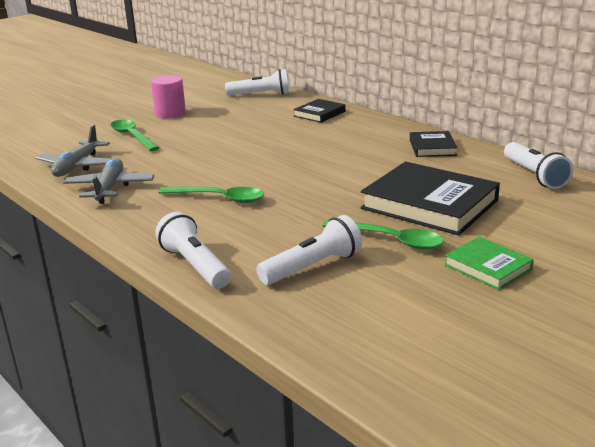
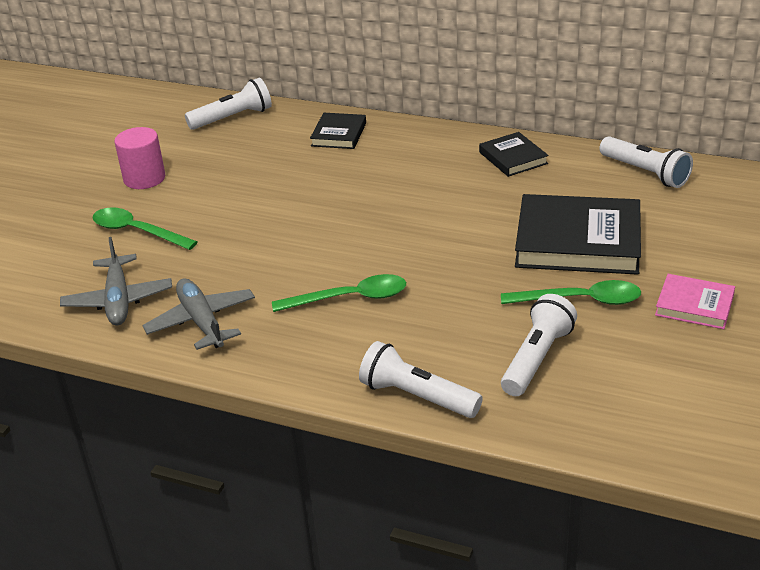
camera: 25 degrees left, 10 degrees up
green book [444,237,534,290] -> pink book [655,274,735,329]

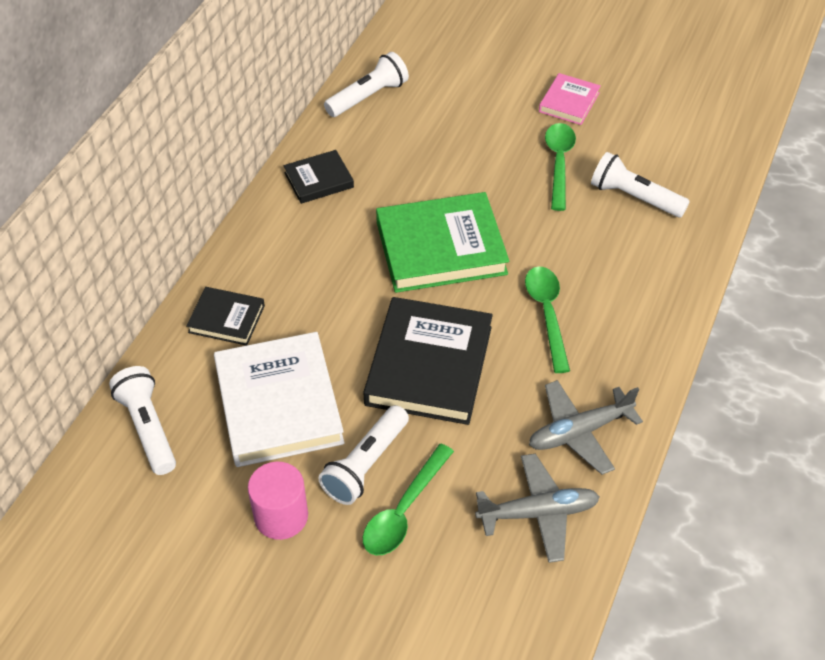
camera: 90 degrees left, 15 degrees up
white flashlight [359,341,483,418] -> white flashlight moved to [318,405,409,505]
black book [515,194,641,275] -> black book moved to [363,297,493,425]
none -> white book [214,332,345,467]
none -> green book [376,192,509,293]

